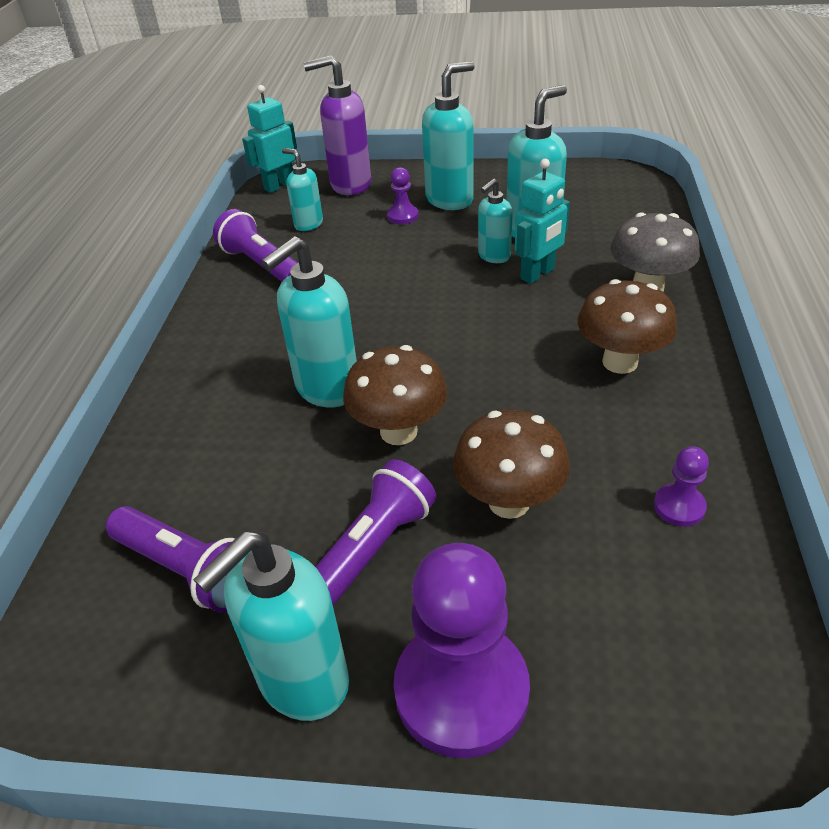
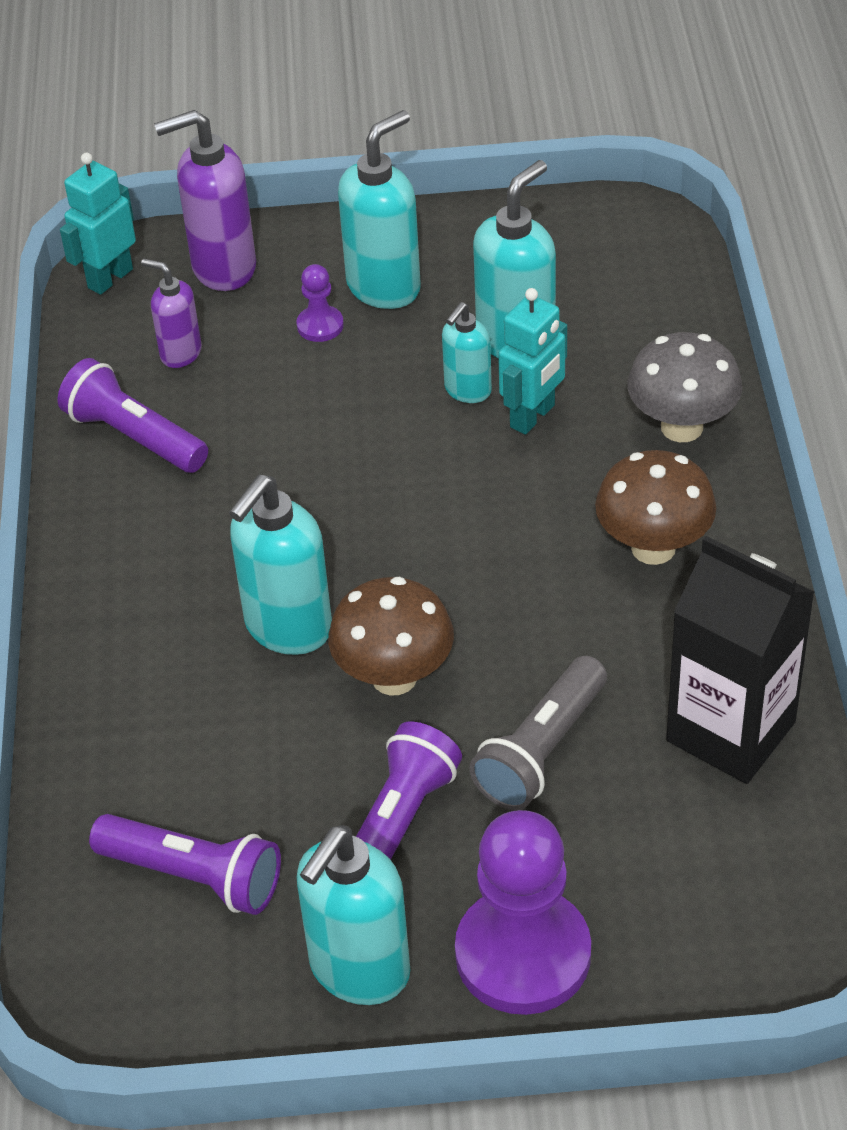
camera: 10 degrees left, 5 degrees up
turquoise soap dispenser [282,148,323,231] -> purple soap dispenser [141,259,202,368]
brown mushroom [453,410,570,519] -> grey flashlight [469,656,607,810]
purple pawn [654,446,709,527] -> black carton [666,536,815,784]

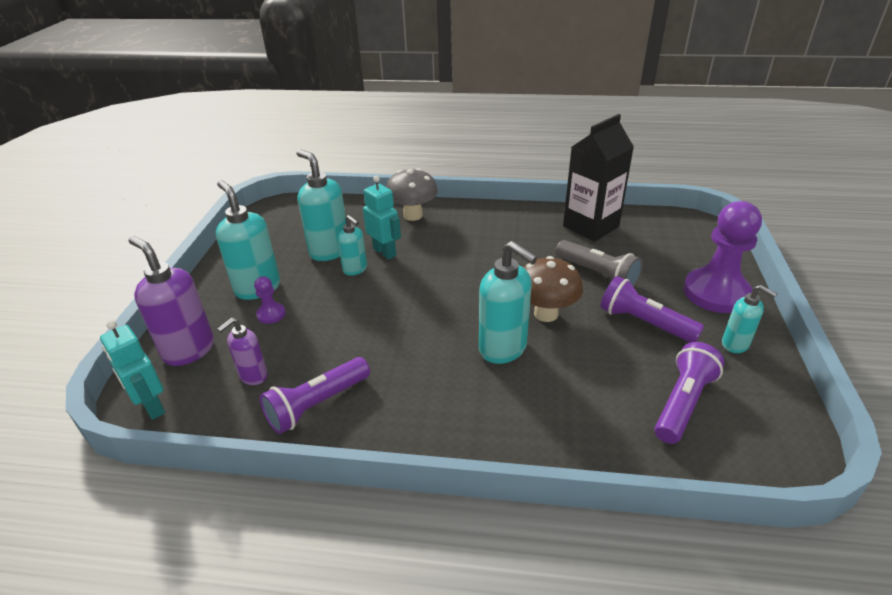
camera: 80 degrees left, 10 degrees down
purple soap dispenser [154,110,256,291] -> purple soap dispenser turned 135 degrees clockwise [129,236,214,366]
turquoise soap dispenser [297,825,410,1005] -> turquoise soap dispenser [722,285,777,353], size x0.58
brown mushroom [595,450,716,565] -> none

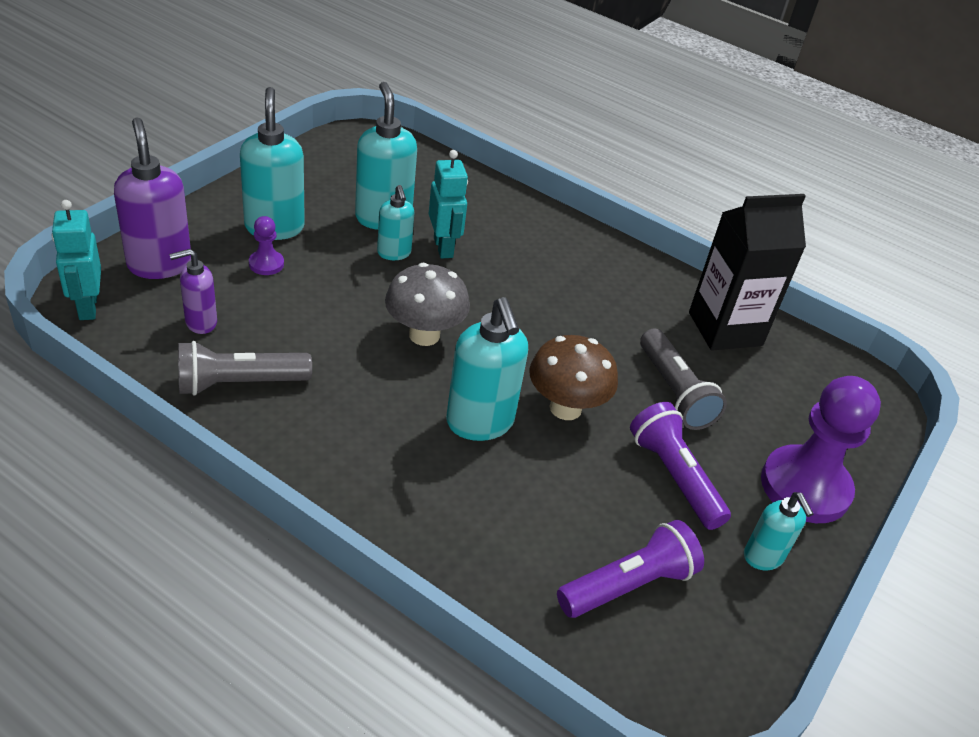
camera: 20 degrees right, 5 degrees up
purple flashlight [260,357,370,434] -> grey flashlight [178,341,312,396]
grey mushroom [386,168,438,221] -> grey mushroom moved to [385,263,470,346]

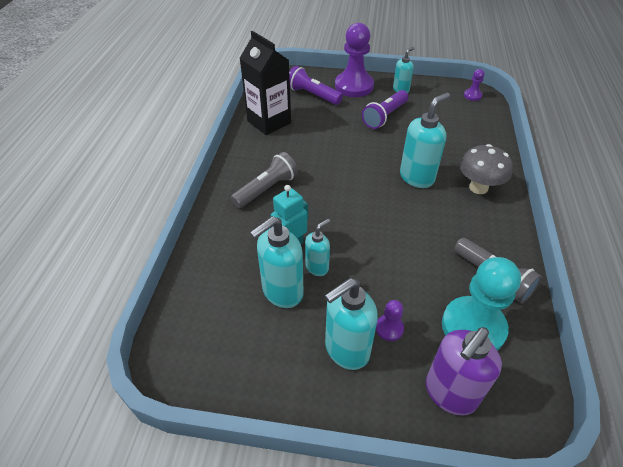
camera: 110 degrees left, 5 degrees up
turquoise robot [52,200,101,320] -> none
purple soap dispenser [169,249,217,334] -> turquoise pawn [442,257,521,351]
grey mushroom [385,263,470,346] -> grey mushroom moved to [460,144,513,194]
brown mushroom [529,335,618,420] -> none
purple flashlight [557,520,704,618] -> purple flashlight moved to [289,66,343,105]
grey flashlight [640,329,727,430] -> grey flashlight moved to [231,152,298,208]
none -> purple pawn [464,69,484,101]

